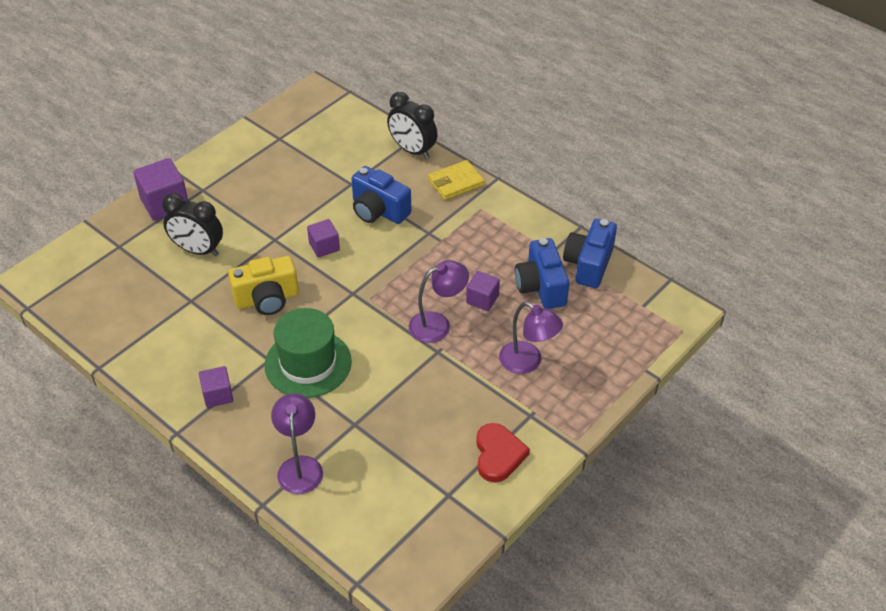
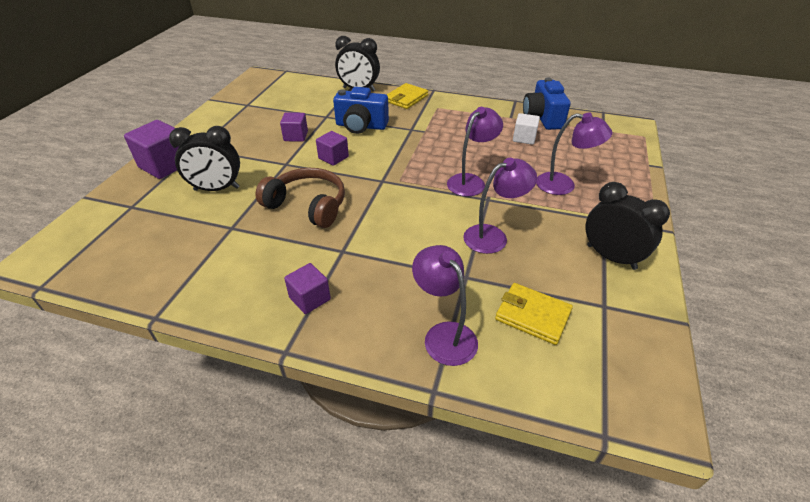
camera: 25 degrees left, 5 degrees down
yellow camera [228,256,299,315] -> brown headphones [255,168,345,228]
green hat [265,308,352,398] -> none
purple cube [466,271,500,311] -> purple cube moved to [280,112,308,142]
red heart [476,423,530,483] -> black clock [586,182,670,270]
blue camera [515,238,569,309] -> white cube [513,113,540,145]
none -> purple lamp [463,158,537,254]
none -> yellow wallet [495,283,573,345]

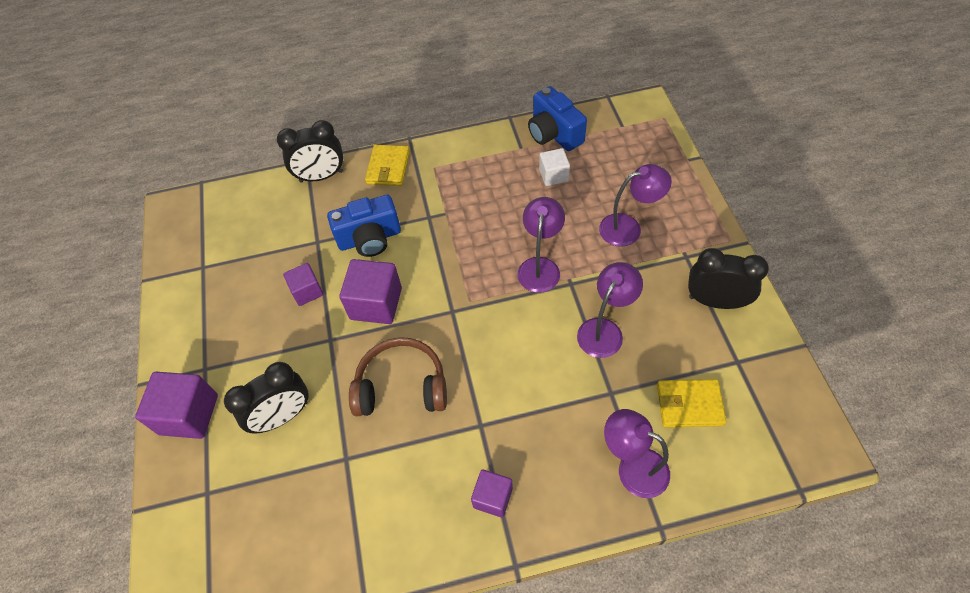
camera: 25 degrees left, 15 degrees up
purple cube [316,131,349,166] -> purple cube [339,259,402,324], size x1.65

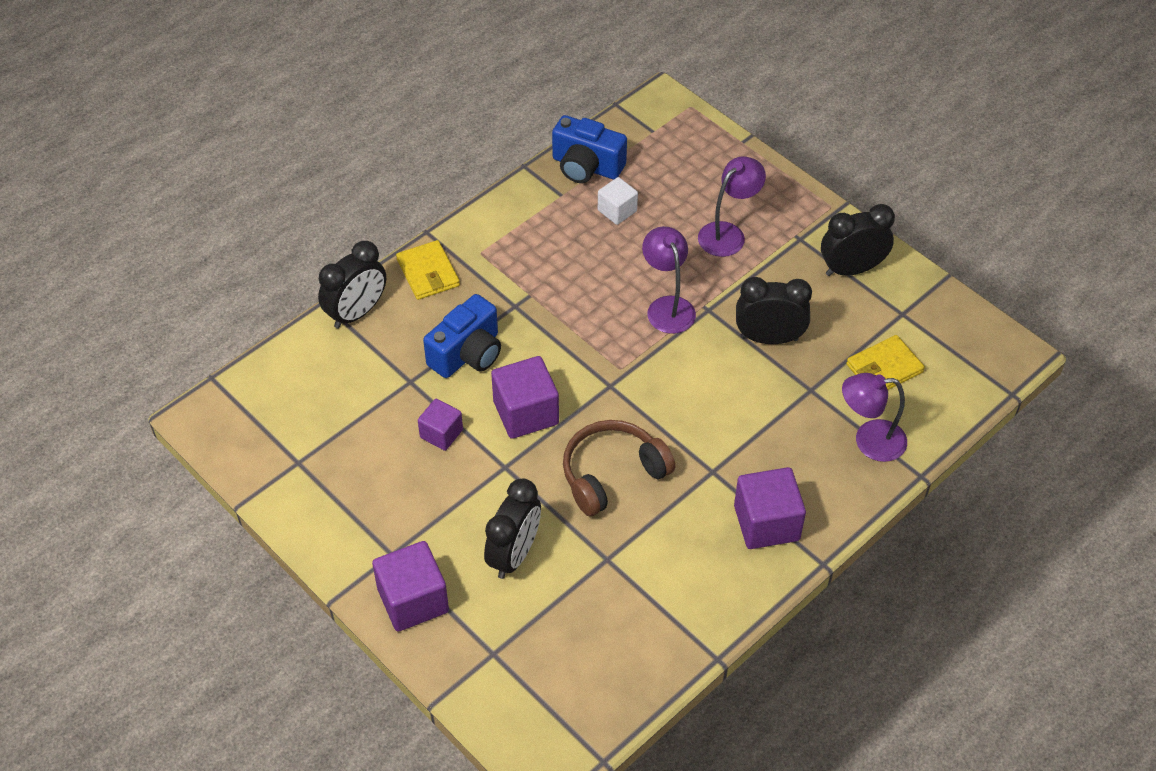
camera: 35 degrees left, 5 degrees down
purple cube [471,469,513,518] -> purple cube [734,467,806,549], size x1.65
purple lamp [577,262,643,358] -> black clock [736,277,812,344]

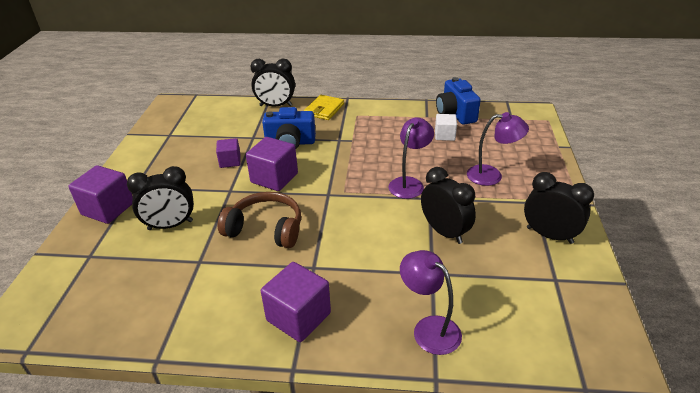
camera: 50 degrees right, 15 degrees down
yellow wallet [846,335,925,390] -> none

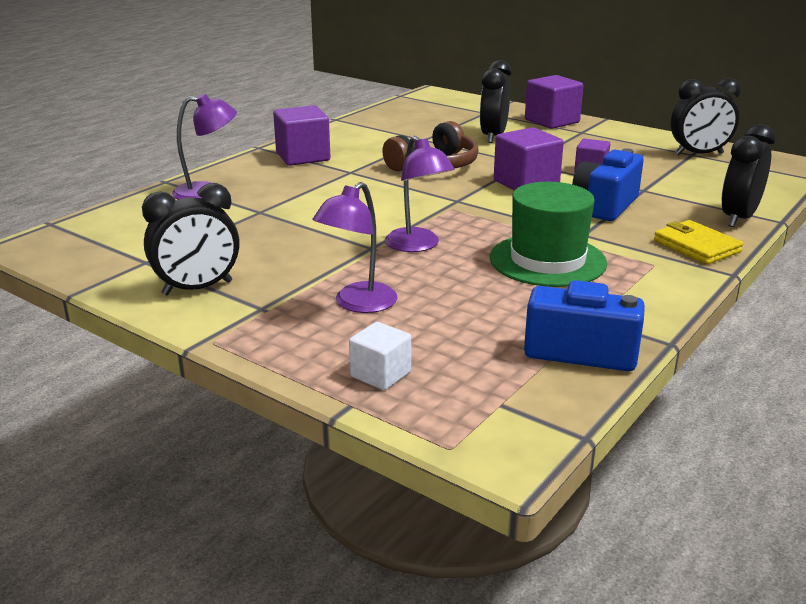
camera: 120 degrees right, 10 degrees down
black clock [421,167,476,244] -> black clock moved to [671,78,741,156]
white cube [435,114,457,141] -> white cube moved to [349,322,411,390]
none -> green hat [490,182,607,287]

